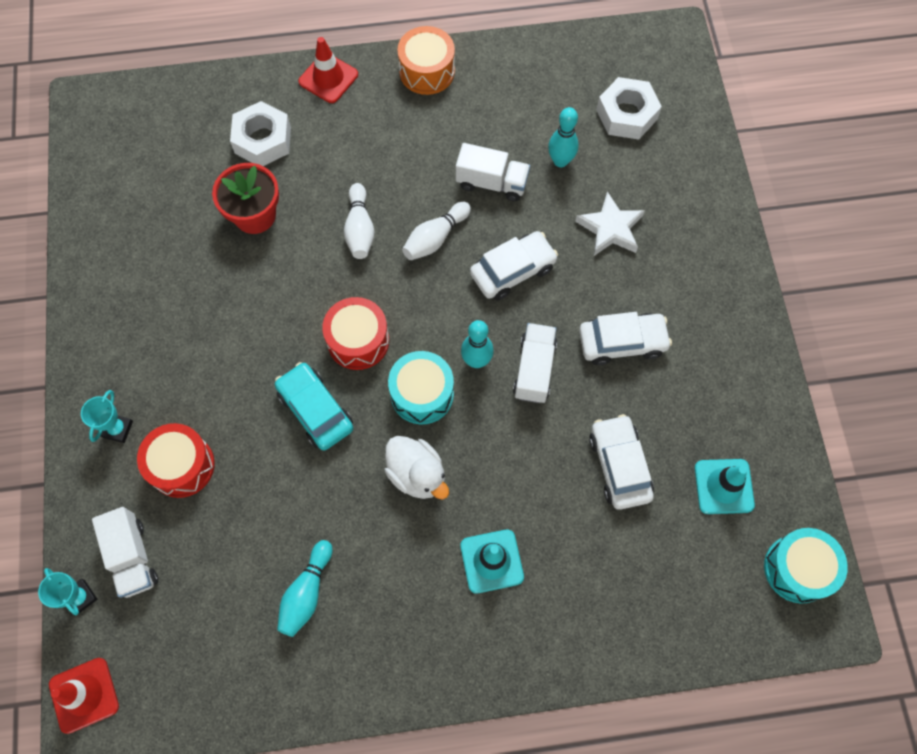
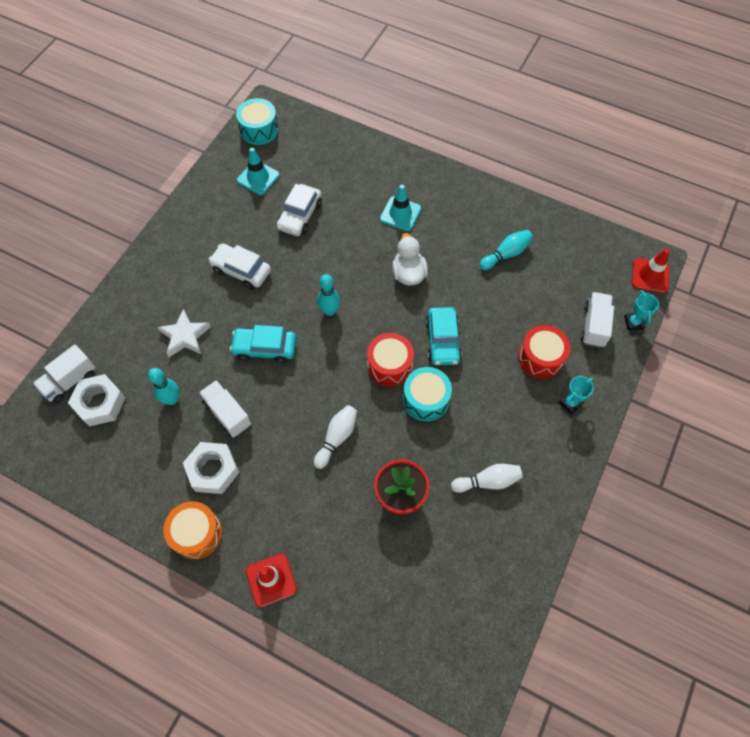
camera: 145 degrees left, 5 degrees down
white nut [230,101,291,166] -> white nut moved to [183,442,239,494]
turquoise drum [388,351,454,425] -> turquoise drum moved to [403,367,452,421]
white bowling pin [402,202,471,260] -> white bowling pin moved to [451,464,523,493]
white car [470,231,558,300] -> turquoise car [230,325,296,363]
white truck [513,323,557,403] -> white truck moved to [33,344,96,404]

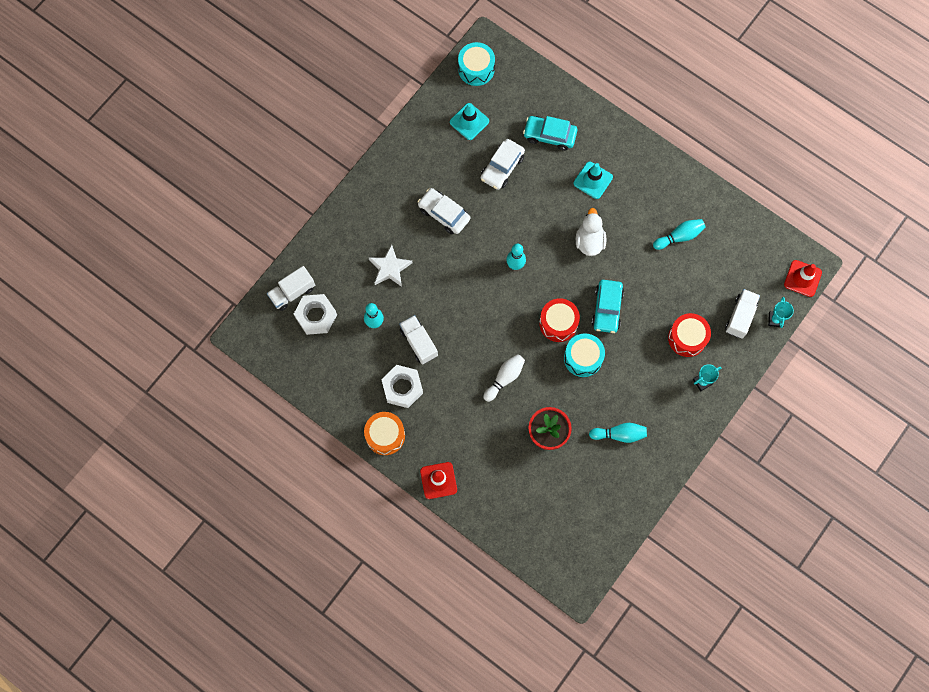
camera: 10 degrees right, 10 degrees up
turquoise car [230,325,296,363] -> turquoise car moved to [523,116,577,151]
white bowling pin [451,464,523,493] -> turquoise bowling pin [589,423,647,443]

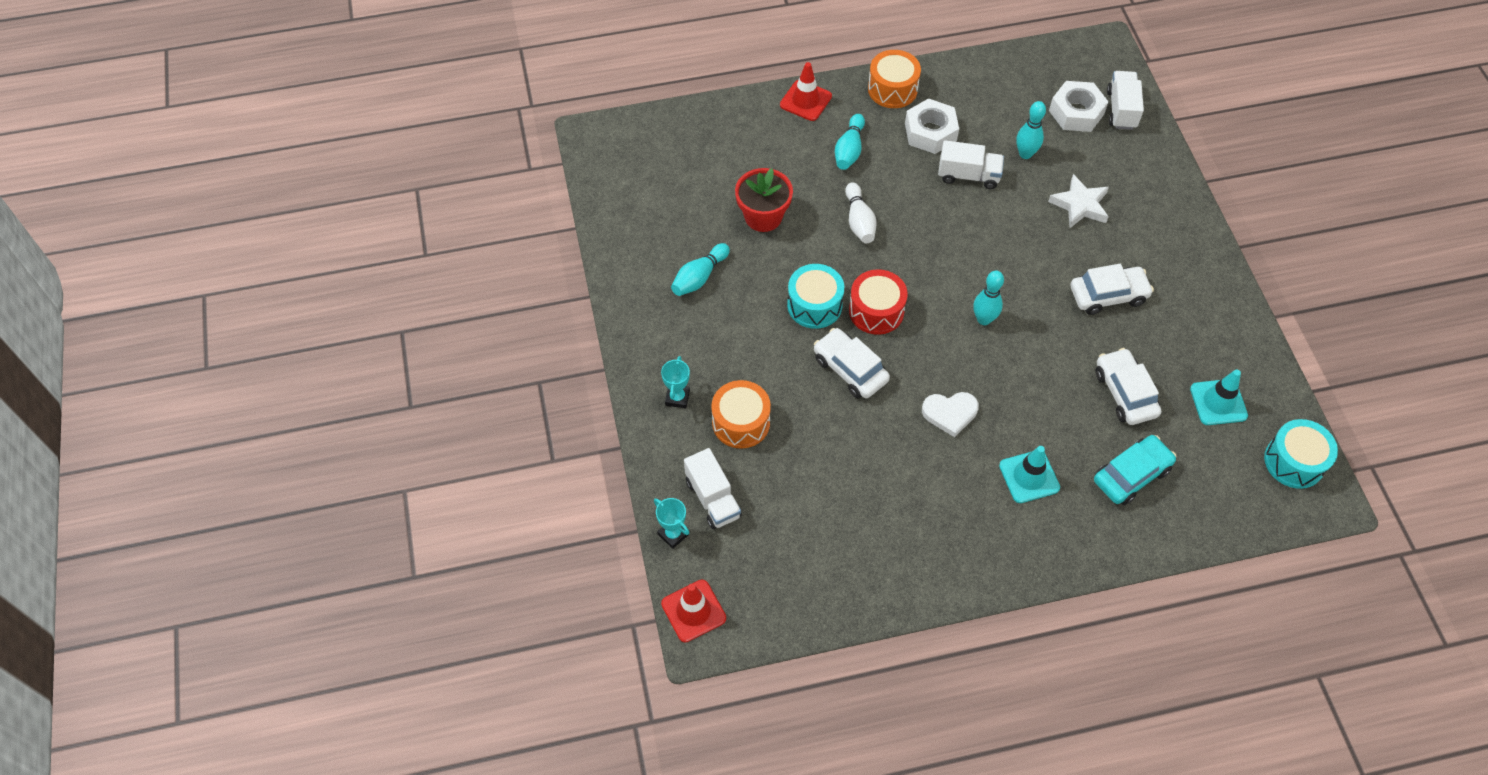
camera: 130 degrees right, 15 degrees down
white duck [576,208,606,256] -> white heart [922,392,979,437]
turquoise car [592,280,624,333] -> white car [814,328,890,399]
turquoise bowling pin [653,219,706,250] -> turquoise bowling pin moved to [835,114,865,170]
red drum [668,313,711,357] -> orange drum [711,380,771,449]

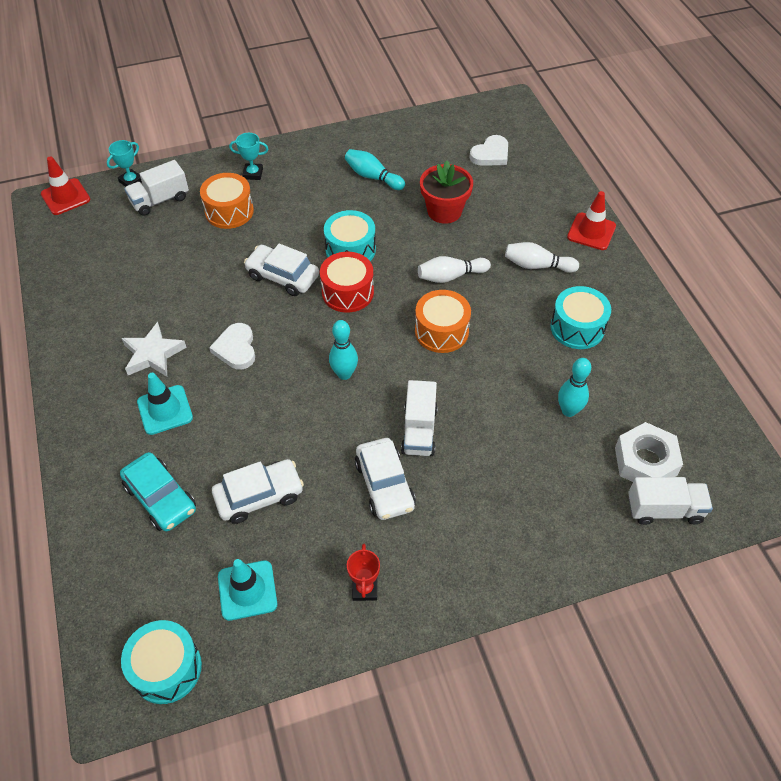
camera: 85 degrees right, 5 degrees down
white car [814,328,890,399] -> white car turned 105 degrees counterclockwise [244,243,319,296]
turquoise bowling pin [835,114,865,170] -> white bowling pin [505,242,579,273]
orange drum [868,50,921,108] -> orange drum moved to [415,290,471,353]
white nut [905,98,959,154] -> turquoise drum [551,286,611,349]
white truck [938,140,1004,189] -> white truck moved to [401,380,438,456]
white star [1048,174,1109,228] -> white star moved to [122,322,187,377]
none -> red trophy [347,544,380,601]
none -> white heart [469,135,508,166]

